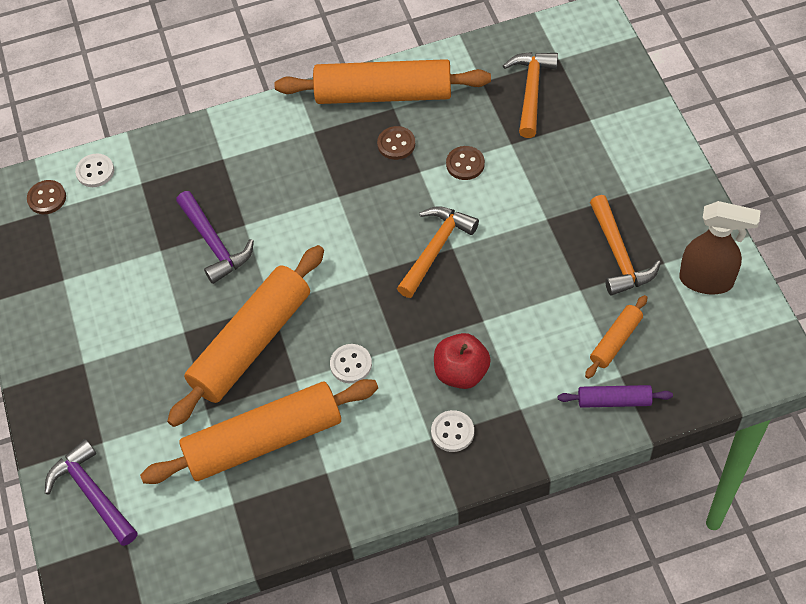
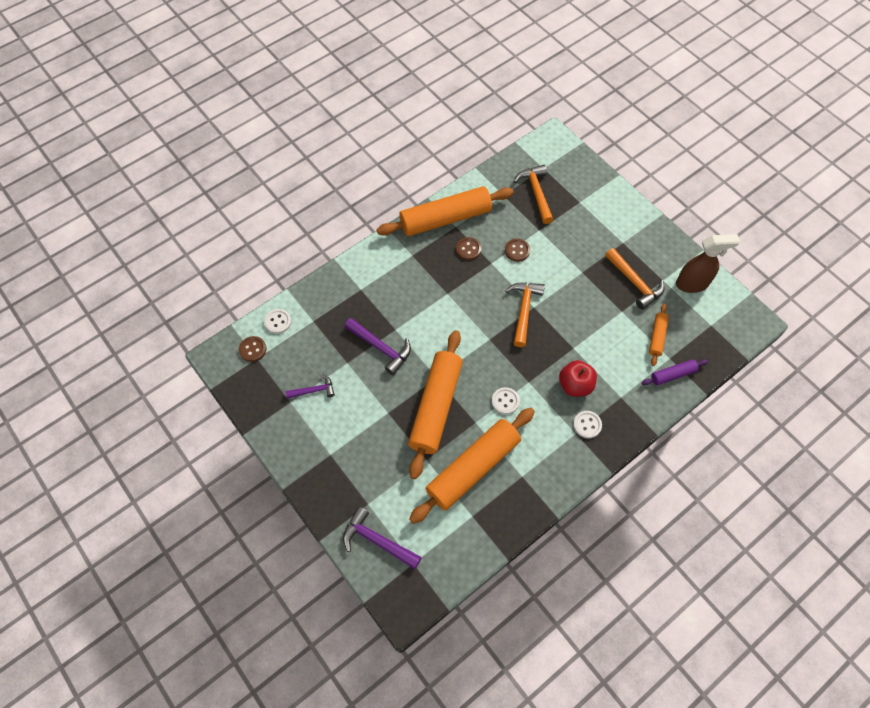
camera: 25 degrees left, 5 degrees up
none -> purple hammer [285,374,335,399]

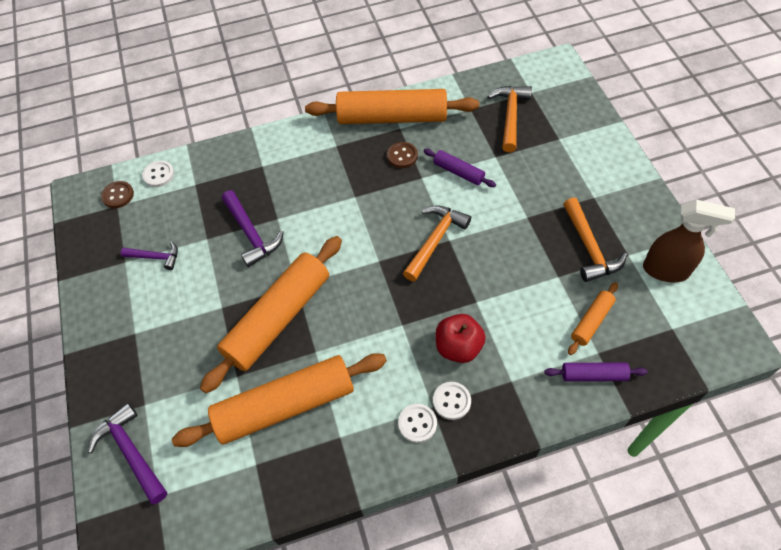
camera: 25 degrees right, 5 degrees down
white button [492,387,520,414] -> white button moved to [398,404,437,443]
brown button [505,239,530,262] -> purple rolling pin [423,149,496,187]

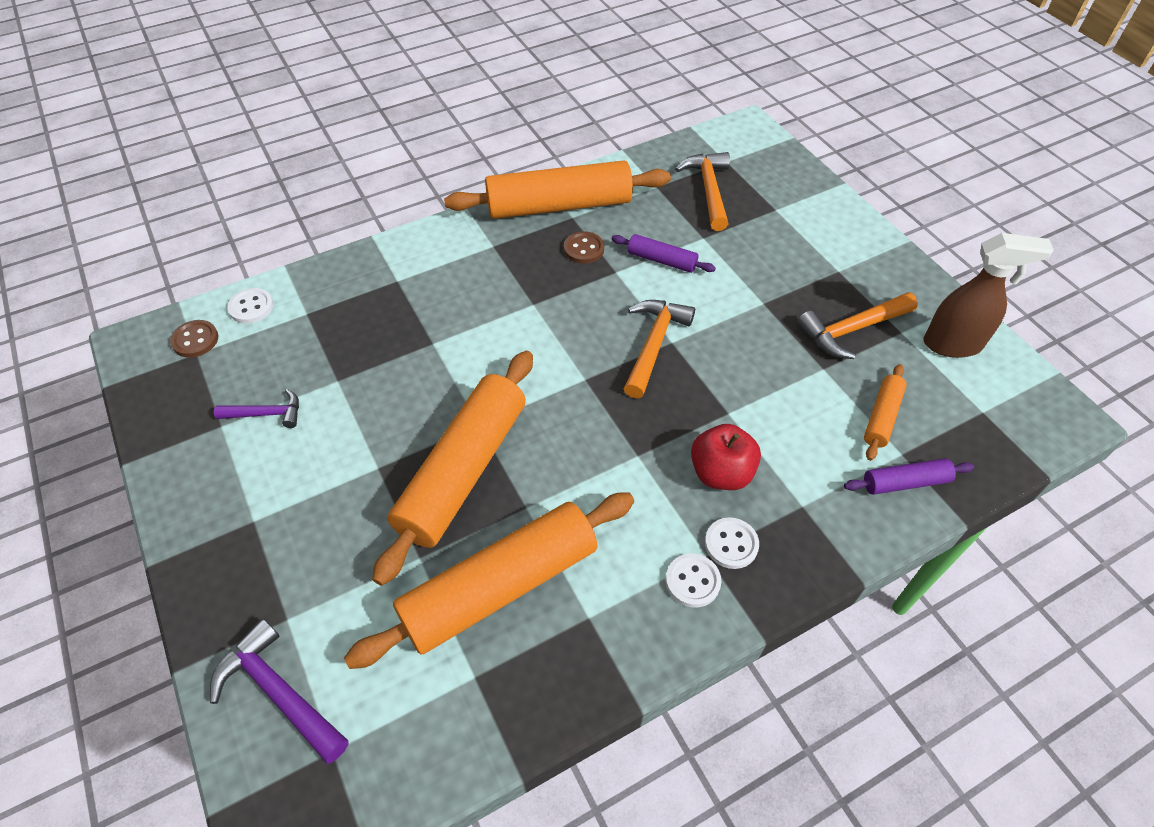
camera: 15 degrees left, 5 degrees down
purple hammer [222,190,284,267] -> none
orange hammer [564,198,627,282] -> orange hammer turned 90 degrees clockwise [797,292,918,359]

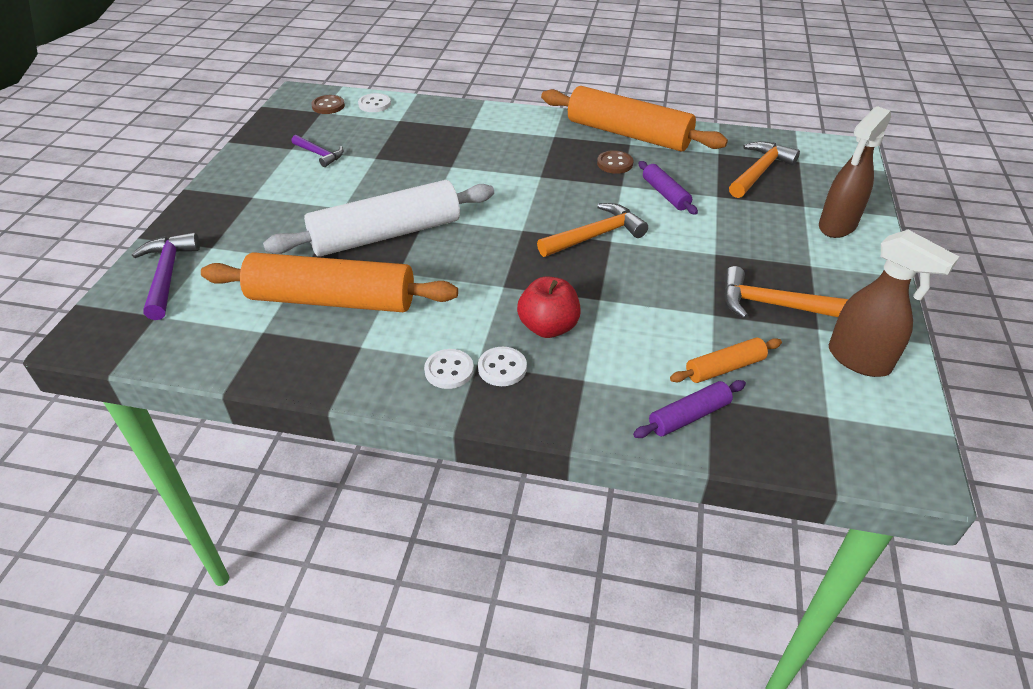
camera: 40 degrees right, 10 degrees down
orange rolling pin [372,351,533,586] -> white rolling pin [263,180,494,257]
purple rolling pin [844,458,974,495] -> purple rolling pin turned 60 degrees counterclockwise [633,380,746,438]
none -> brown spray bottle [819,106,891,238]

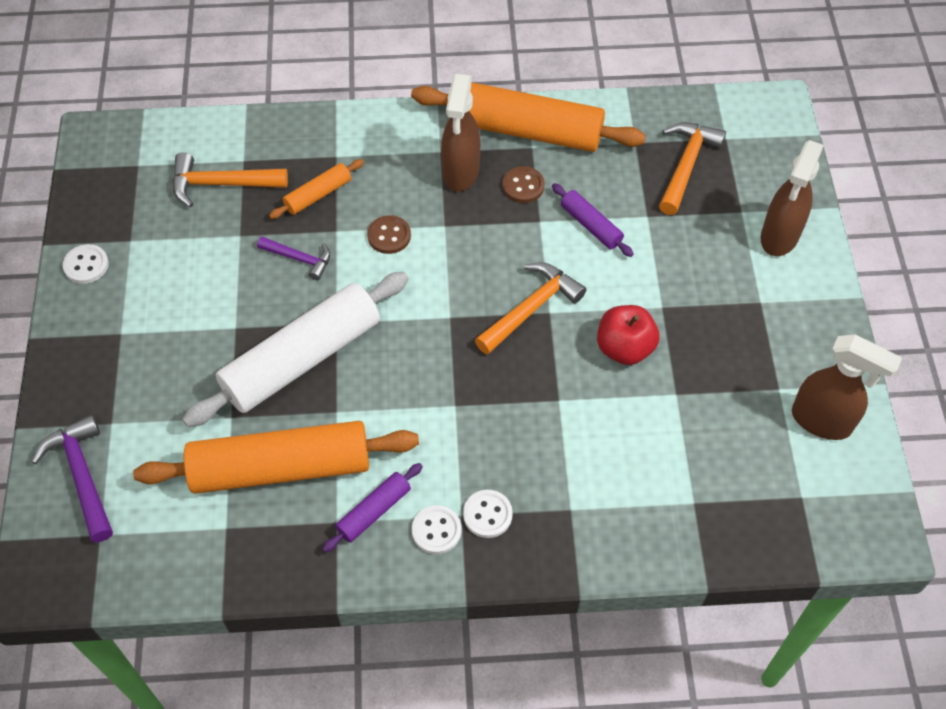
camera: 15 degrees left, 15 degrees up
purple hammer [292,135,343,167] -> purple hammer moved to [257,237,330,280]
brown button [311,95,345,114] -> brown button moved to [367,215,411,254]
white button [358,93,391,112] -> white button moved to [63,244,109,284]
red apple [517,276,581,338] -> red apple moved to [597,305,660,365]
purple rolling pin [633,380,746,438] -> purple rolling pin moved to [322,463,423,553]
orange rolling pin [670,338,782,383] -> orange rolling pin moved to [269,159,364,219]
orange hammer [724,266,849,318] -> orange hammer moved to [172,152,288,207]
none -> brown spray bottle [441,74,480,191]

